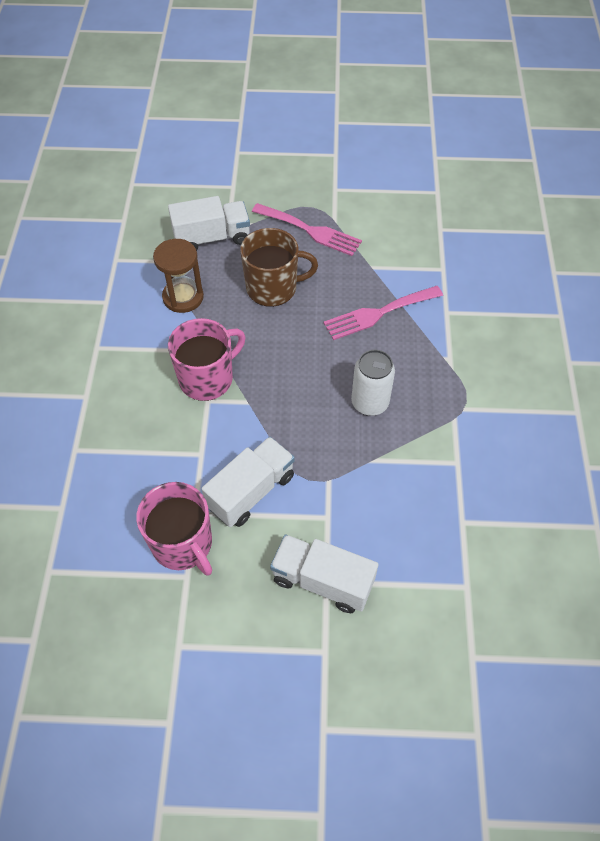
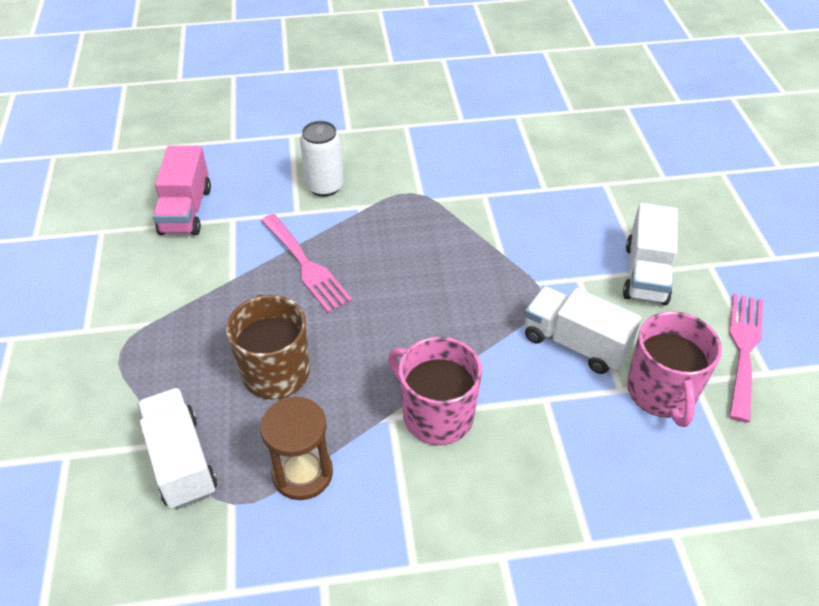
camera: 100 degrees left, 10 degrees down
pink mug [136,482,212,576] -> pink mug turned 135 degrees clockwise [627,311,722,427]
pink fork [252,203,362,256] -> pink fork moved to [729,293,763,423]
white can [351,350,395,416] -> white can moved to [300,121,344,197]
none -> pink truck [153,146,211,235]

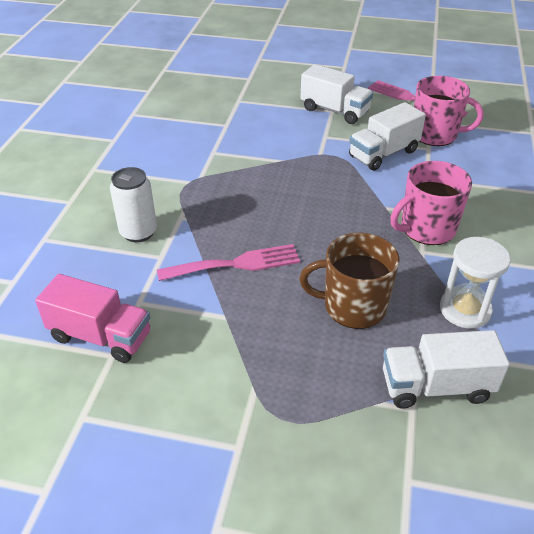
camera: 70 degrees left, 5 degrees down
brown hourglass [260,397,333,500] -> white hourglass [440,237,511,329]

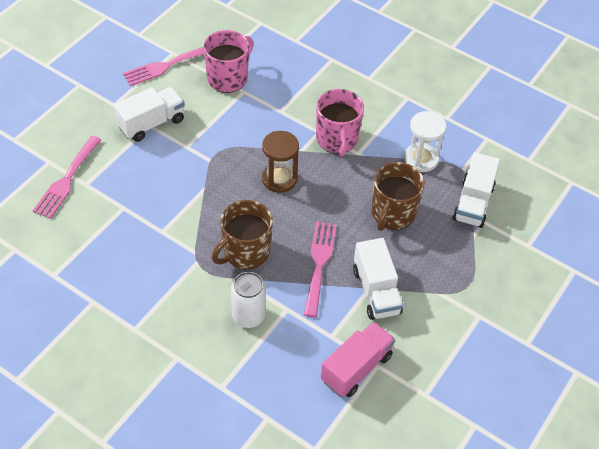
camera: 70 degrees left, 10 degrees up
white truck [349,102,426,171] -> white truck moved to [353,238,404,320]
none -> pink fork [33,136,101,219]
none -> brown mug [212,200,273,269]
none -> brown hourglass [262,131,299,193]

